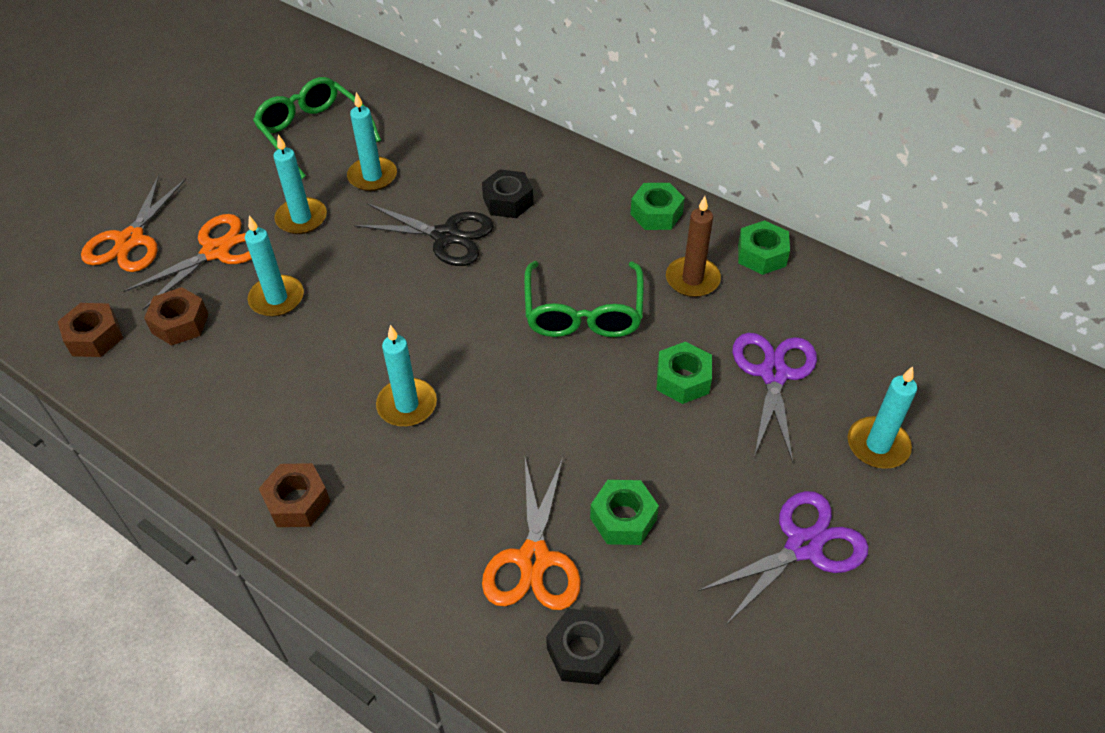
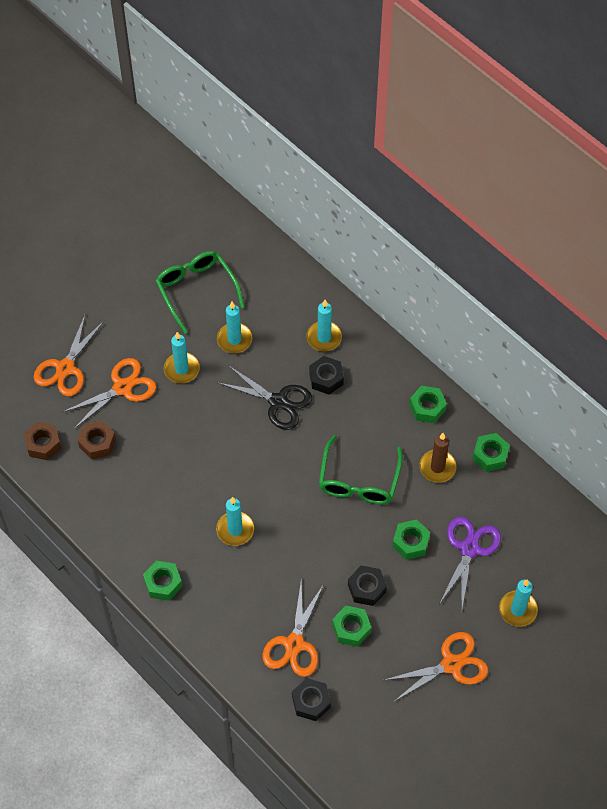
camera: 10 degrees right, 10 degrees up
turquoise candle [245,216,304,317] -> turquoise candle moved to [306,300,342,351]
brown nut [259,463,330,527] -> green nut [143,561,182,601]
purple scissors [698,491,869,625] -> orange scissors [385,632,488,701]
none -> black nut [348,565,387,606]

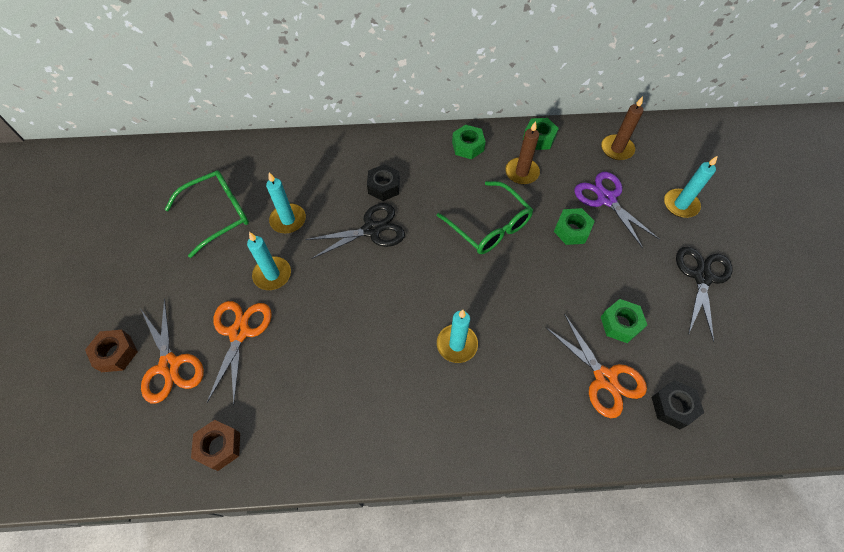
camera: 50 degrees left, 0 degrees up
brown nut [78,420,116,459] -> brown nut moved to [85,330,138,372]
green nut [143,561,182,601] -> none
green glasses [156,251,245,334] -> green glasses turned 135 degrees clockwise [164,170,249,258]
turquoise candle [306,300,342,351] -> none
black nut [348,565,387,606] -> none
orange scissors [385,632,488,701] -> black scissors [676,247,733,342]
none -> brown candle [601,96,643,160]

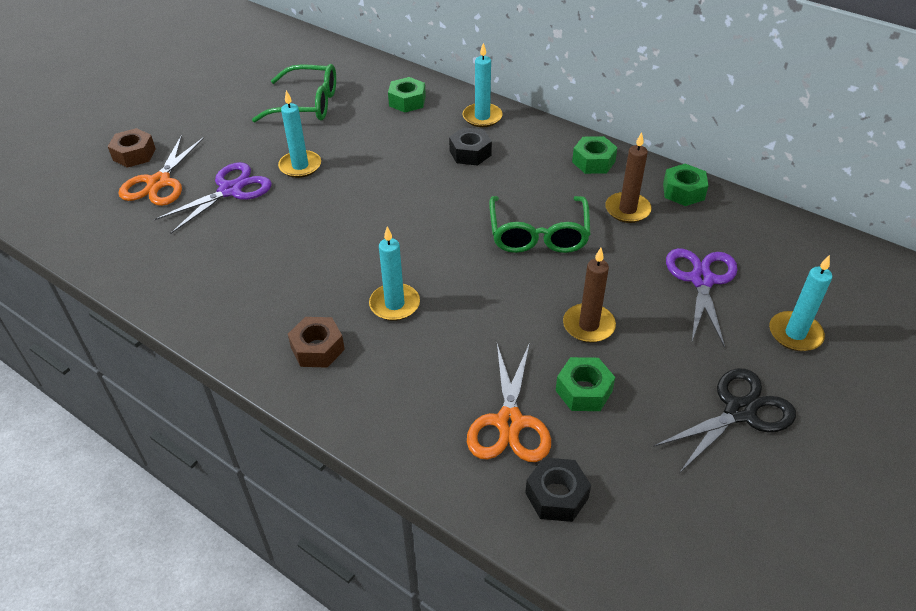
camera: 40 degrees right, 15 degrees down
brown nut [191,420,240,471] -> brown nut moved to [288,317,345,368]
orange scissors [207,301,272,405] -> purple scissors [154,162,272,234]
turquoise candle [266,172,306,233] -> turquoise candle moved to [463,43,503,127]
black scissors [305,203,405,259] -> none
green nut [554,208,595,245] -> green nut moved to [388,77,426,113]
brown candle [601,96,643,160] -> brown candle moved to [563,248,616,343]

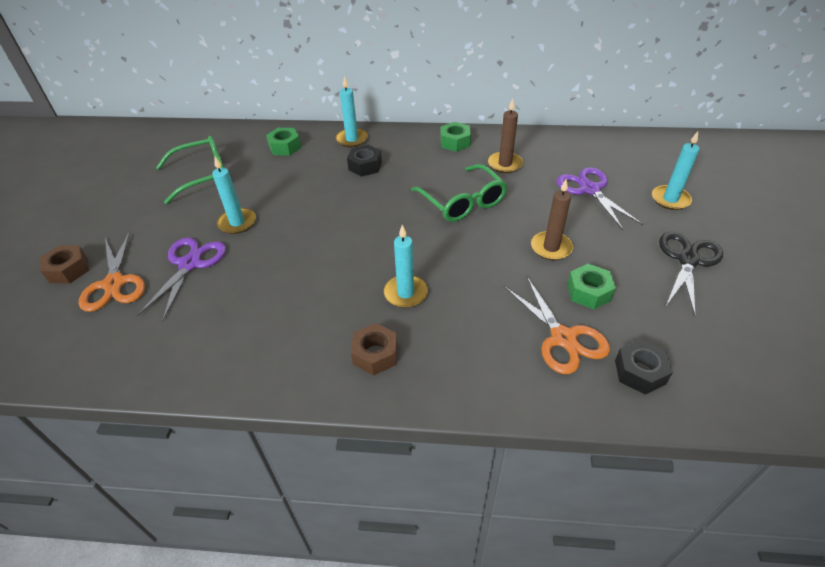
camera: 30 degrees left, 0 degrees up
green nut [663,164,709,206] -> none

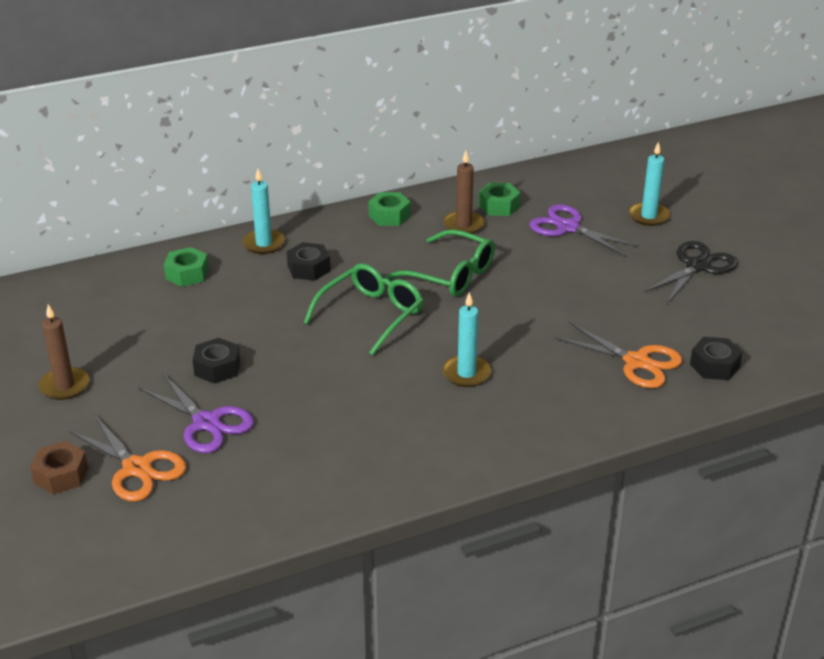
camera: 30 degrees left, 10 degrees down
purple scissors [137,238,226,321] -> purple scissors turned 150 degrees clockwise [139,373,254,453]
green glasses [156,136,224,204] -> green glasses moved to [304,263,423,355]
turquoise candle [212,157,256,234] -> black nut [193,338,240,384]
brown nut [351,323,397,375] -> none
brown candle [531,179,573,260] -> brown candle moved to [39,304,89,400]
green nut [567,264,616,309] -> green nut moved to [478,183,521,216]
black scissors [659,232,723,316] -> black scissors turned 45 degrees clockwise [643,241,738,304]

